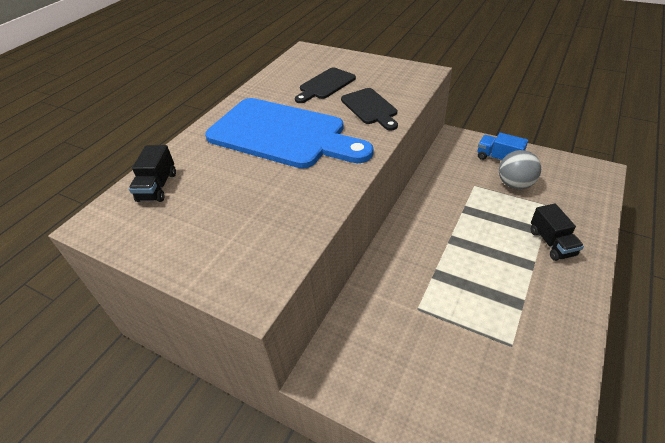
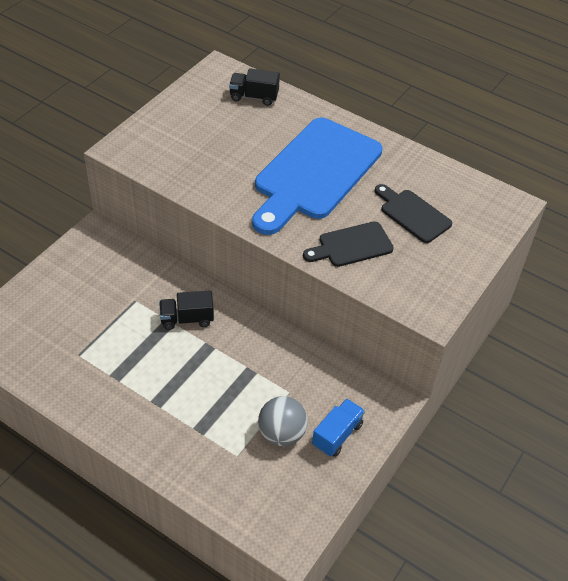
camera: 90 degrees right, 5 degrees up
black truck [531,203,584,261] -> black truck moved to [159,290,214,330]

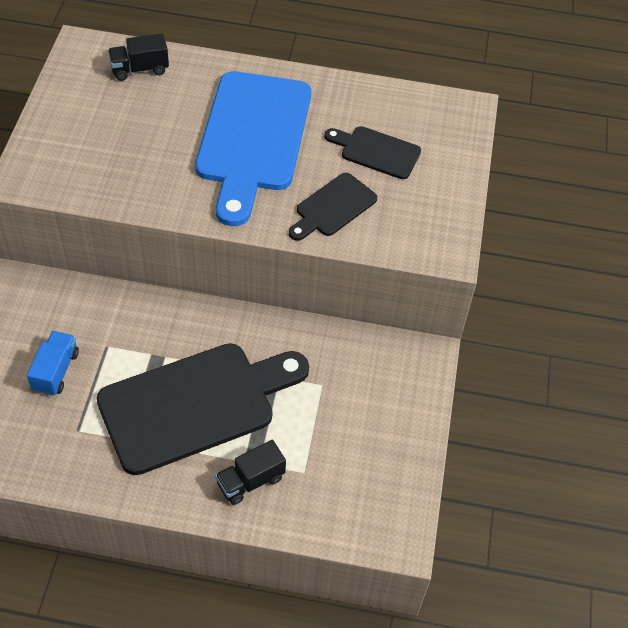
camera: 25 degrees left, 5 degrees up
black truck [159,290,214,330] -> black truck moved to [215,440,286,505]
grey ball [258,396,308,446] -> none
blue truck [312,398,365,457] -> blue truck moved to [27,331,79,396]
none -> black cutting board [97,343,309,475]

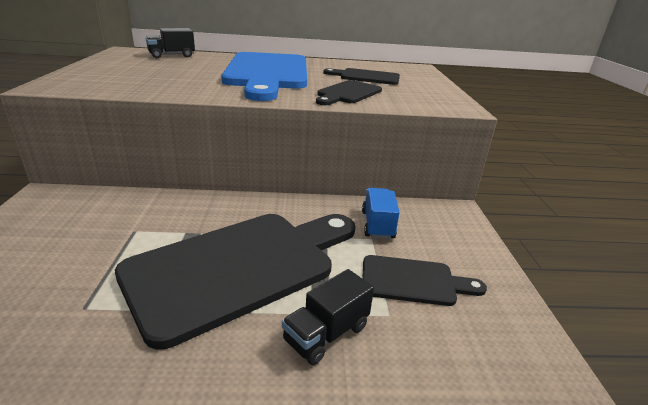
camera: 10 degrees left, 25 degrees down
blue truck [27,331,79,396] -> blue truck moved to [362,188,400,239]
none -> black cutting board [362,255,487,306]

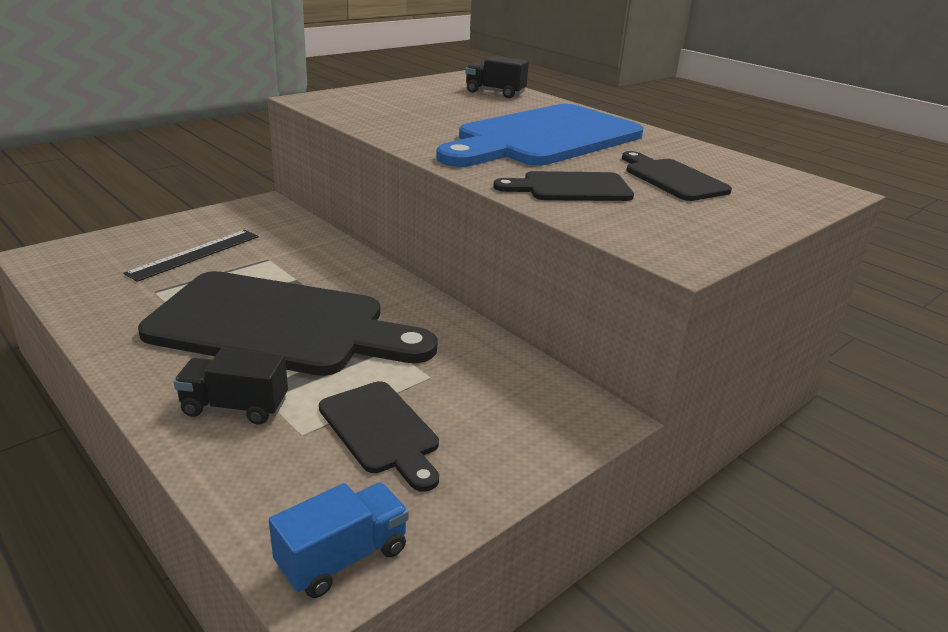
camera: 50 degrees right, 0 degrees up
blue truck [362,188,400,239] -> blue truck moved to [269,483,409,598]
none -> black ruler [124,230,258,282]

